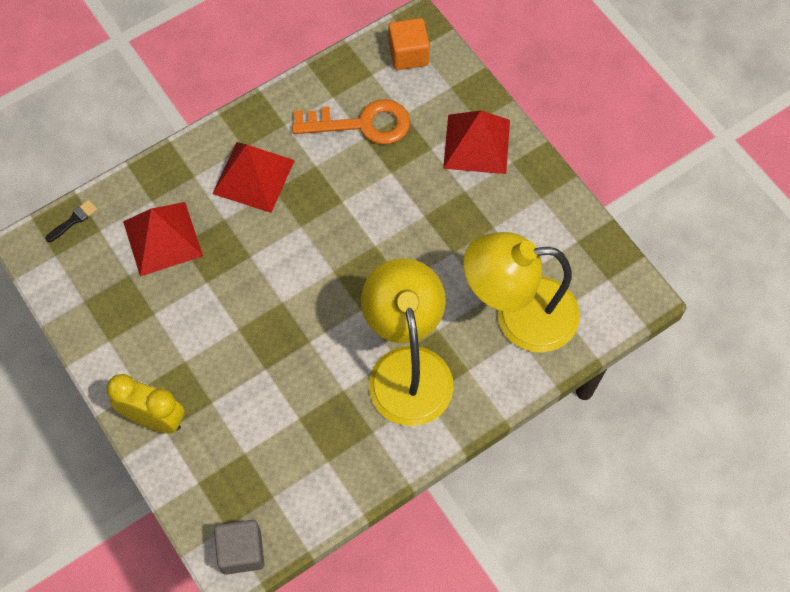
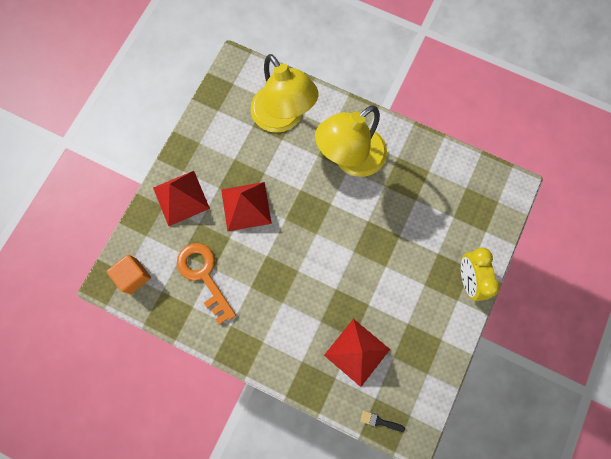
camera: 120 degrees left, 10 degrees up
red pyramid [212,142,295,213] -> red pyramid moved to [221,182,272,231]
grey cube [214,520,264,575] -> none

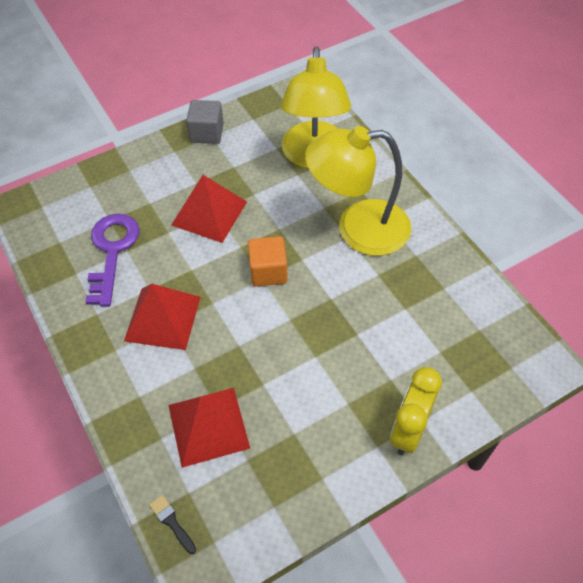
camera: 35 degrees right, 20 degrees down
orange cube [107,255,151,294] -> orange cube moved to [248,236,288,287]
red pyramid [153,171,210,226] -> red pyramid moved to [124,284,200,350]
orange key [177,243,236,325] -> purple key [85,214,140,306]
none -> grey cube [186,100,224,144]

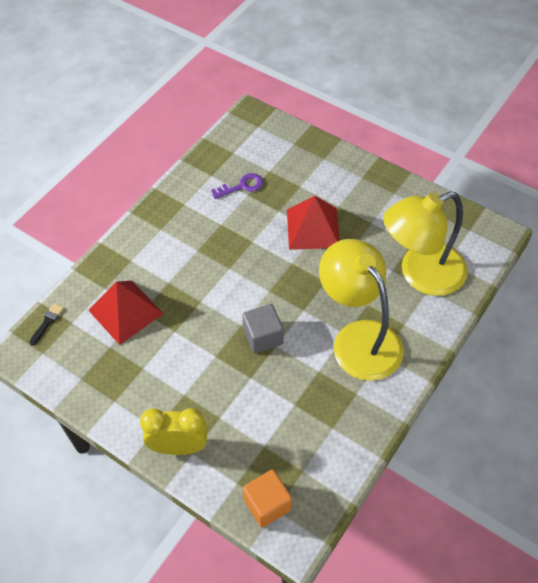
camera: 65 degrees right, 0 degrees up
purple key [85,214,140,306] -> purple key [211,173,263,199], size x0.58
red pyramid [124,284,200,350] -> none
grey cube [186,100,224,144] -> grey cube moved to [242,304,283,353]
orange cube [248,236,288,287] -> orange cube moved to [242,469,292,528]

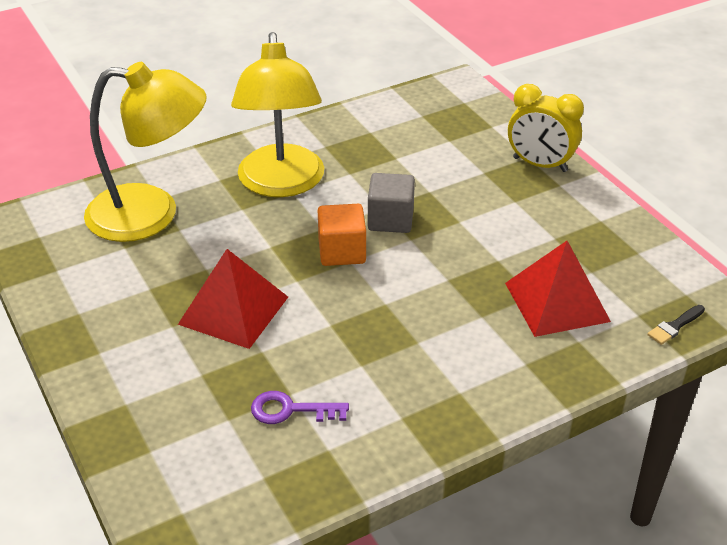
camera: 155 degrees left, 15 degrees down
orange cube [242,469,292,528] -> orange cube moved to [318,204,366,266]

